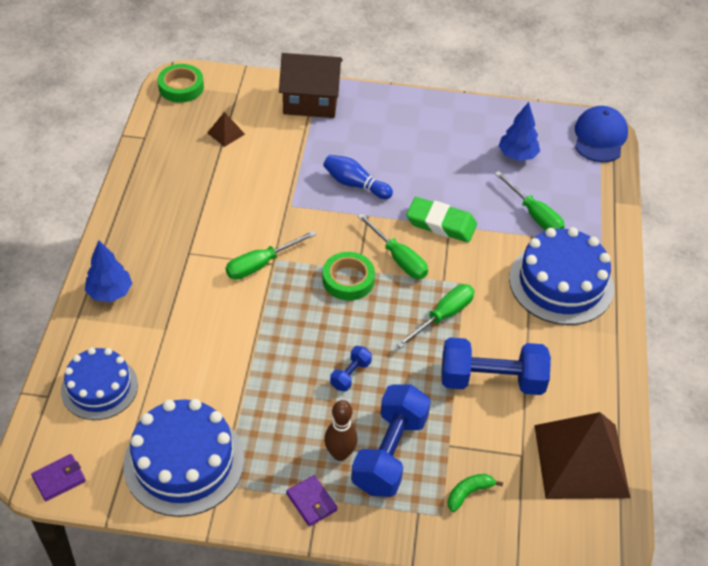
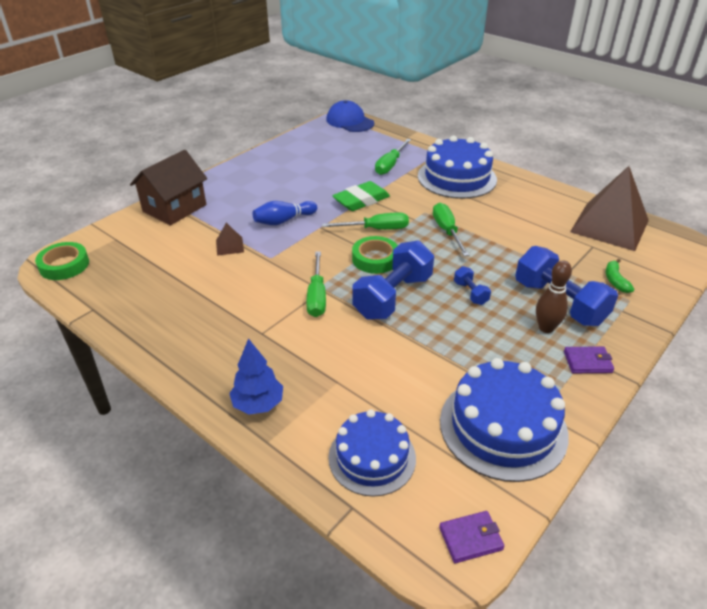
camera: 55 degrees left, 10 degrees down
purple wallet [31,454,86,501] -> purple wallet turned 75 degrees clockwise [439,511,504,563]
brown pyramid [207,112,245,147] -> brown pyramid moved to [216,223,244,256]
blue dumbbell [441,337,551,395] -> blue dumbbell moved to [353,241,434,320]
green screwdriver [495,171,565,231] -> green screwdriver turned 120 degrees clockwise [375,139,411,175]
blue tree [499,102,540,161] -> none

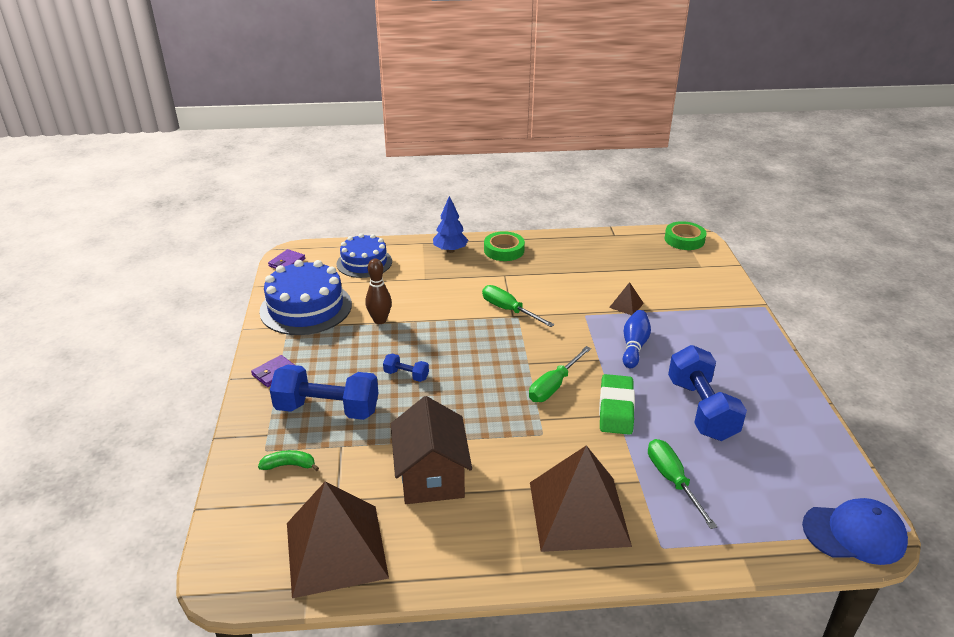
camera: 135 degrees right, 5 degrees down
brown house [130,150,207,226] -> brown house moved to [391,396,472,504]
green tape [352,236,398,274] -> green tape moved to [484,231,525,261]
blue dumbbell [353,241,434,320] -> blue dumbbell moved to [668,345,747,441]
blue cake [418,136,497,199] -> brown pyramid [530,445,632,552]
green screwdriver [433,203,469,256] -> none
brown bowling pin [536,260,572,333] -> brown bowling pin moved to [366,259,392,324]
green banana [606,259,634,293] -> green banana turned 45 degrees counterclockwise [258,450,319,471]

